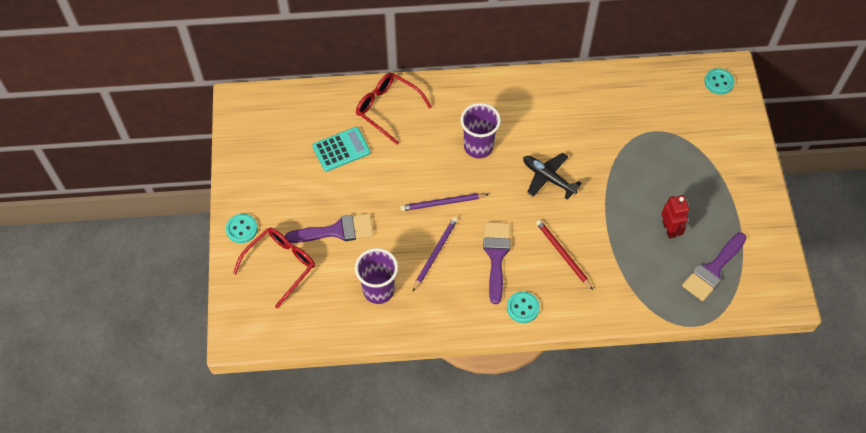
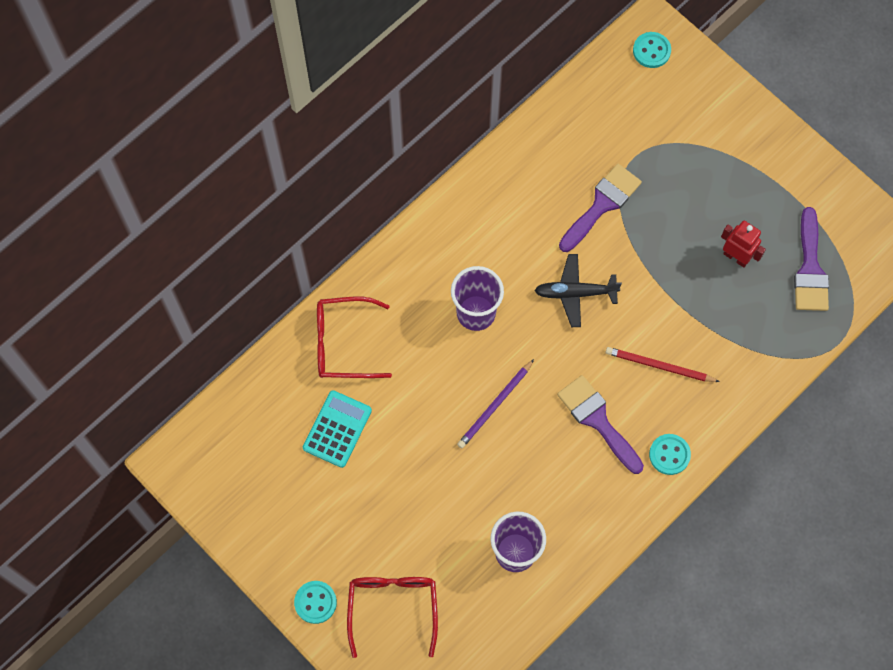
camera: 40 degrees left, 10 degrees up
purple brush [285,213,374,243] -> purple brush moved to [559,164,642,252]
purple pencil [413,217,458,291] -> none

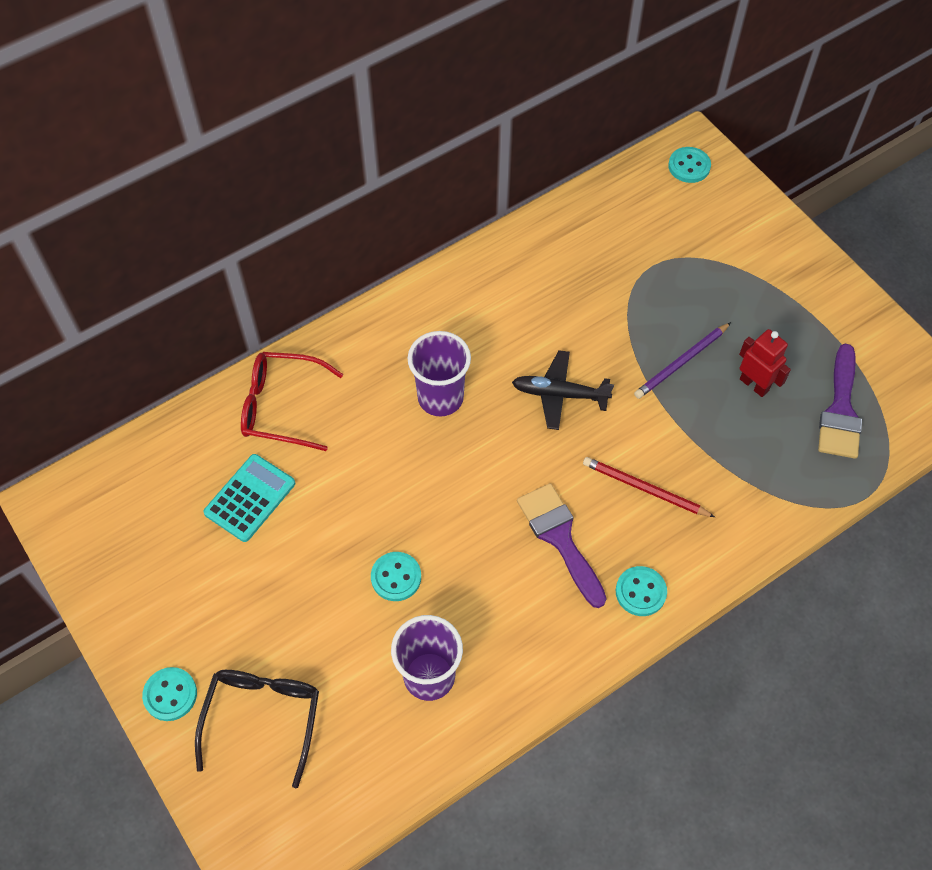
camera: 10 degrees right, 10 degrees down
red glasses [347,577,438,658] -> black glasses [195,670,319,788]
purple pencil [457,359,534,448] -> purple pencil moved to [634,322,731,399]
purple brush [559,164,642,252] -> none
none -> turquoise button [371,552,421,601]

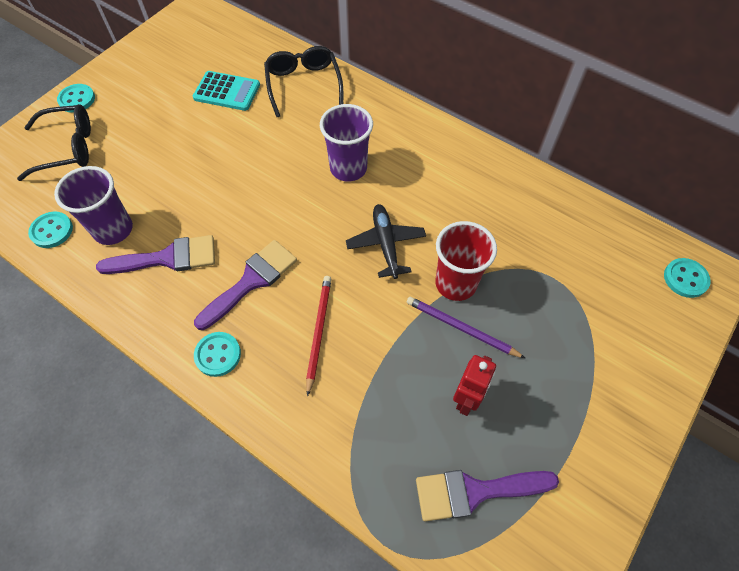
camera: 70 degrees right, 0 degrees up
red glasses [241,352,343,451] -> black glasses [264,46,343,117]
turquoise button [371,552,421,601] -> turquoise button moved to [28,212,73,248]
none -> purple brush [96,235,215,274]
none -> red cup [435,221,497,301]

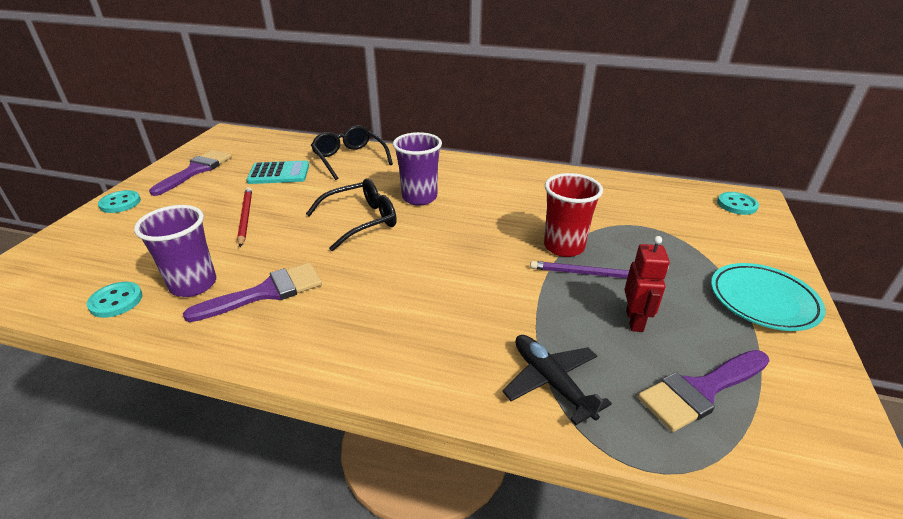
camera: 20 degrees left, 25 degrees down
black glasses [17,104,91,181] -> black glasses moved to [306,179,397,251]
purple brush [194,240,297,330] -> purple brush moved to [149,150,232,196]
turquoise button [194,332,241,377] -> none
red pencil [306,276,331,397] -> red pencil moved to [237,187,252,247]
black plane [346,204,426,279] -> black plane moved to [502,335,612,425]
none -> turquoise plate [711,263,826,331]

